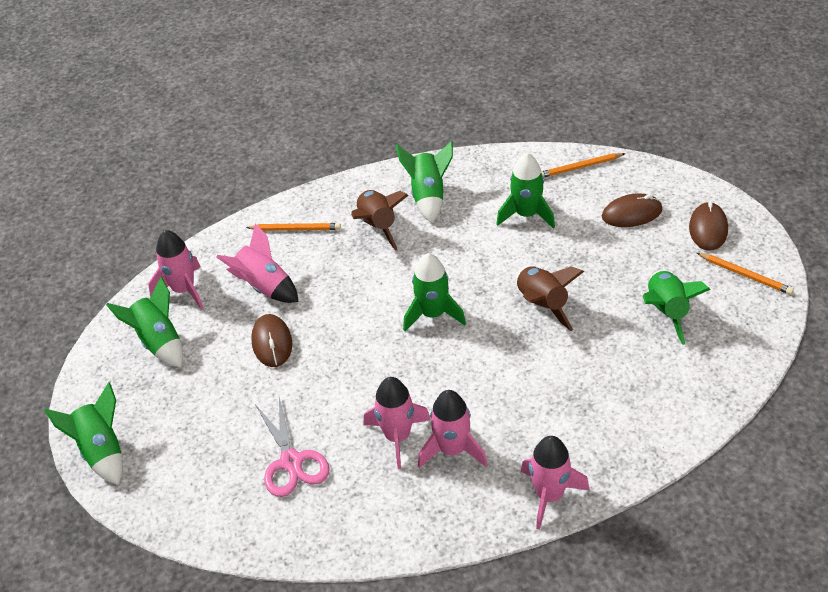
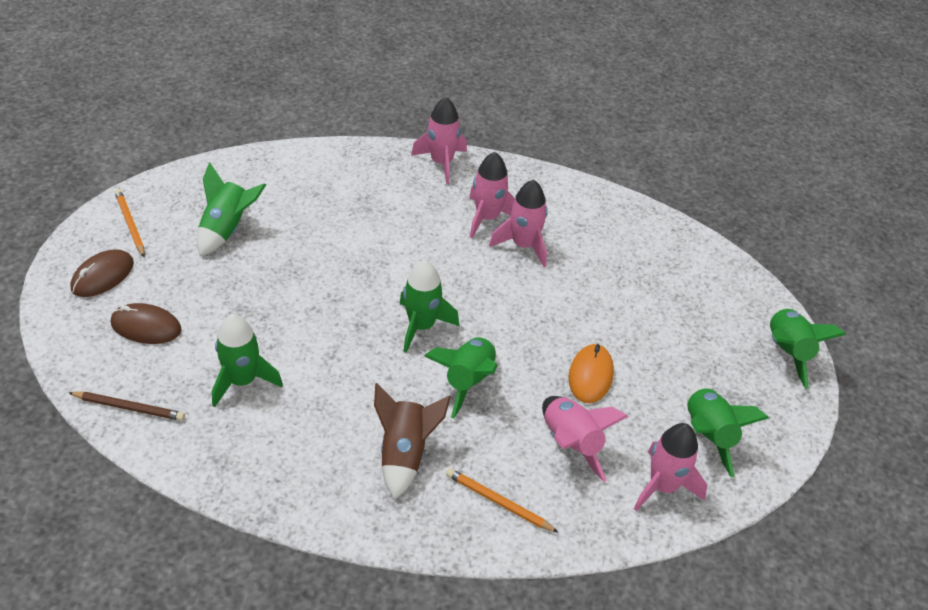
camera: 160 degrees left, 0 degrees up
brown mouse [251,314,292,367] -> orange mouse [569,344,614,403]
pink scissors [255,397,329,497] -> none
green rocket [396,141,453,223] -> green rocket moved to [424,337,498,418]
brown rocket [515,266,584,331] -> none
orange pencil [541,153,626,177] -> brown pencil [68,392,185,421]

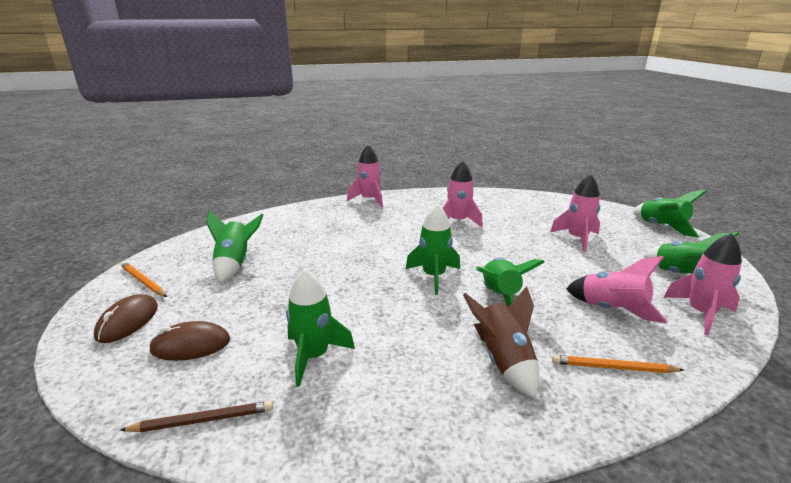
camera: 20 degrees left, 20 degrees down
pink rocket [469,152,515,238] -> pink rocket moved to [550,174,600,252]
orange mouse [569,344,614,403] -> none

